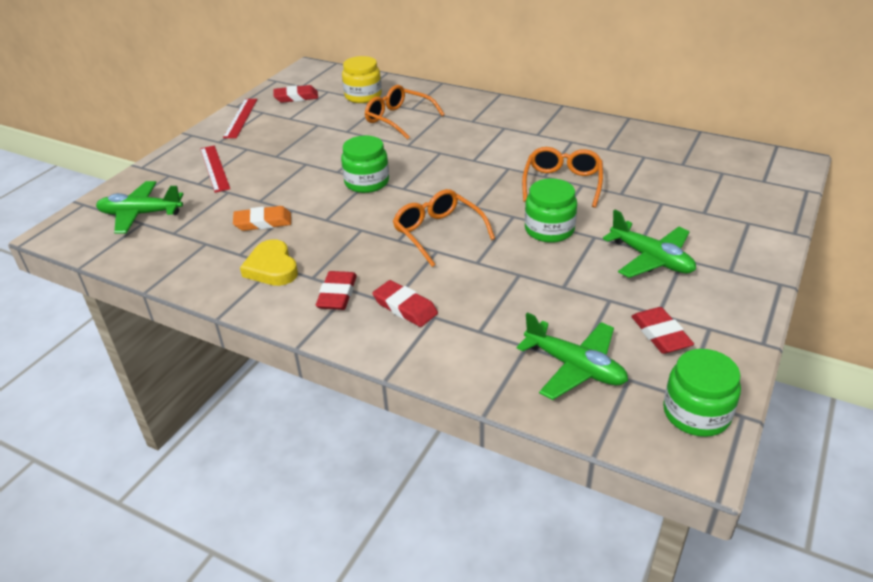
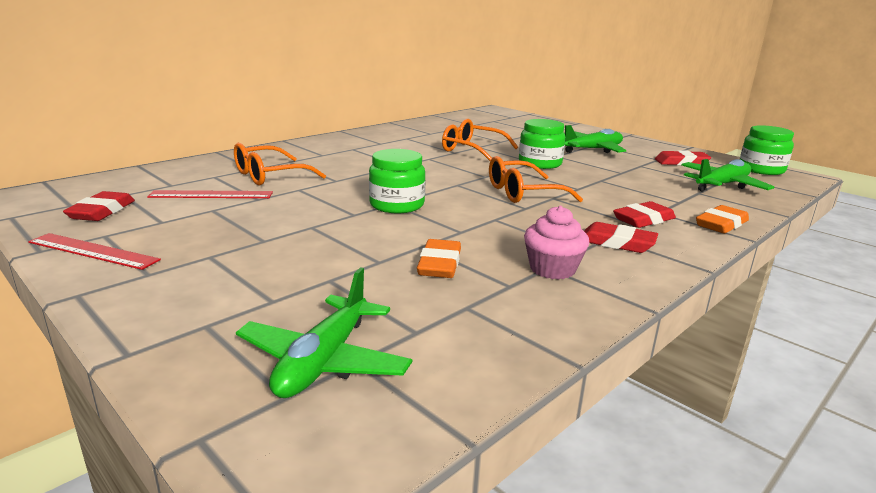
camera: 75 degrees left, 15 degrees down
red ruler [200,145,230,193] -> red ruler moved to [147,190,273,198]
yellow heart [240,239,298,286] -> pink cupcake [524,206,589,280]
yellow jar [342,56,382,103] -> none
none -> orange eraser [696,205,749,234]

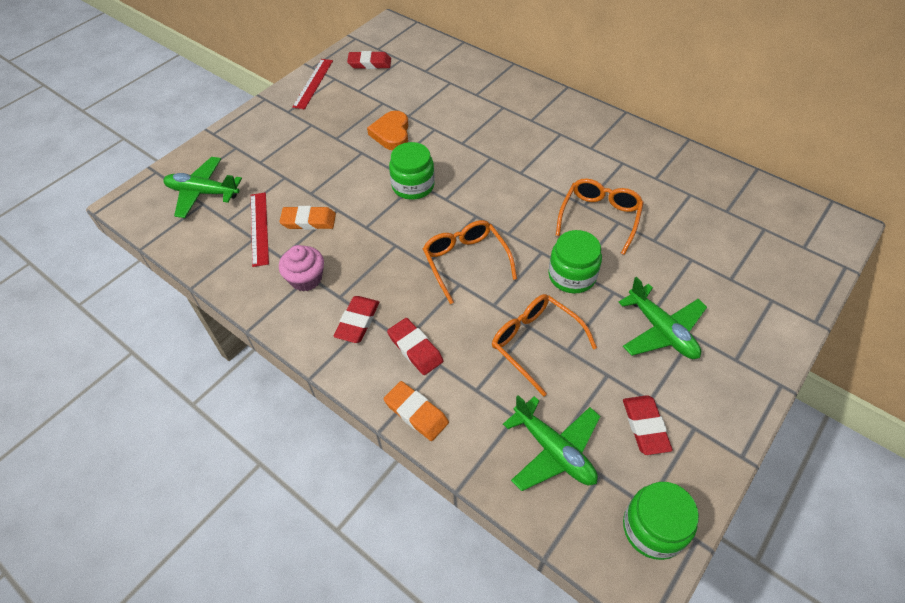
camera: 85 degrees right, 30 degrees up
red ruler [147,190,273,198] -> red ruler moved to [251,192,269,267]
orange glasses [234,143,326,186] -> orange glasses moved to [492,294,597,397]
none -> orange heart [367,111,408,150]

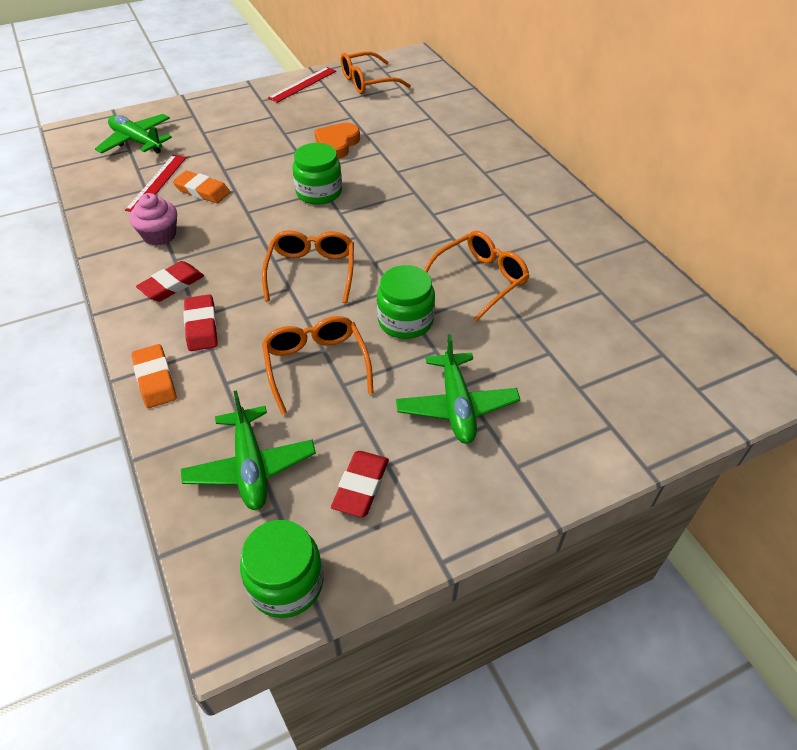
camera: 25 degrees right, 5 degrees down
red eraser [347,51,391,69] -> orange glasses [341,51,411,94]

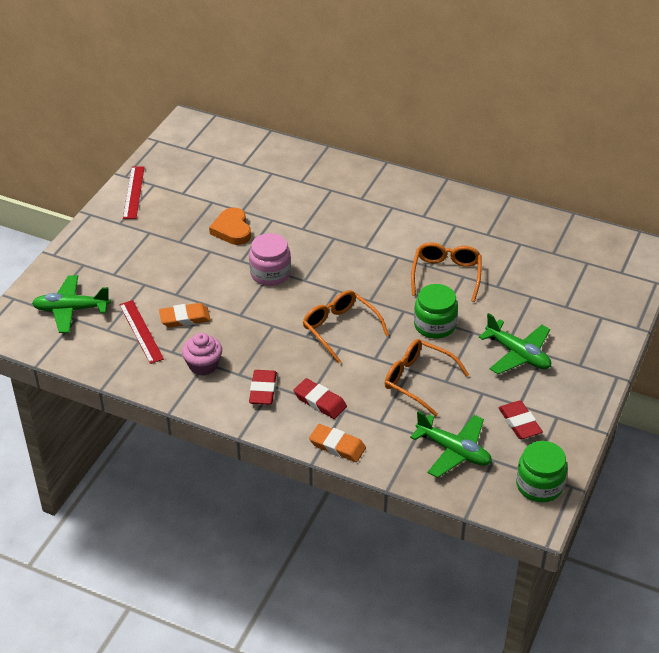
camera: 40 degrees left, 5 degrees down
green jar [293,143,342,205] -> pink jar [249,233,291,286]
orange glasses [341,51,411,94] -> none

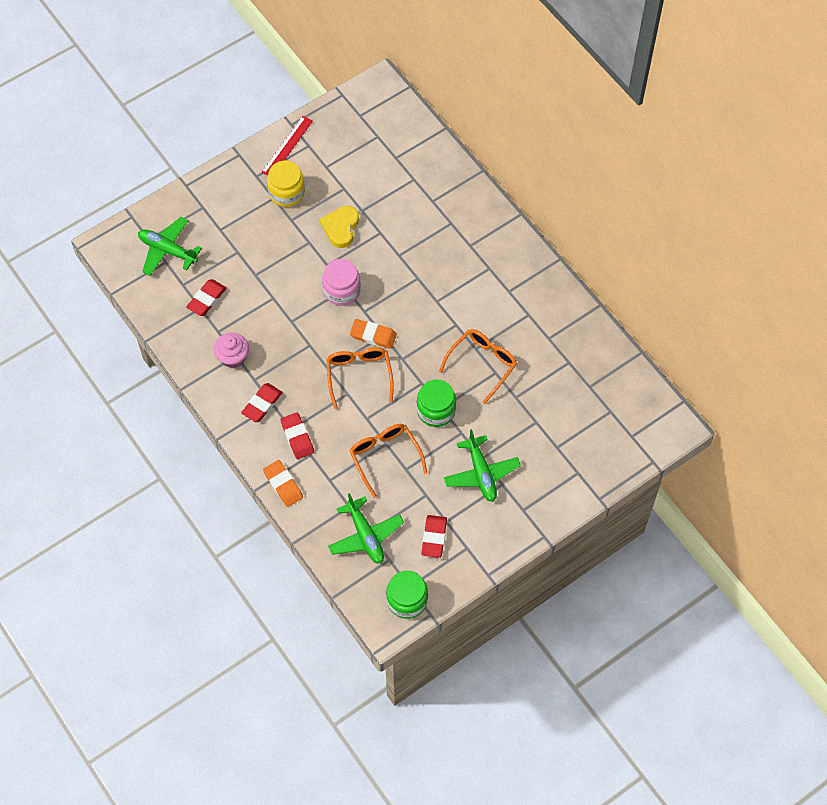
camera: 30 degrees right, 20 degrees up
red ruler [119,300,164,364] -> red eraser [186,279,227,316]
orange eraser [159,303,211,327] -> orange eraser moved to [350,319,397,349]
orange heart [209,207,251,245] -> yellow heart [320,206,359,248]
none -> yellow jar [267,161,305,207]

